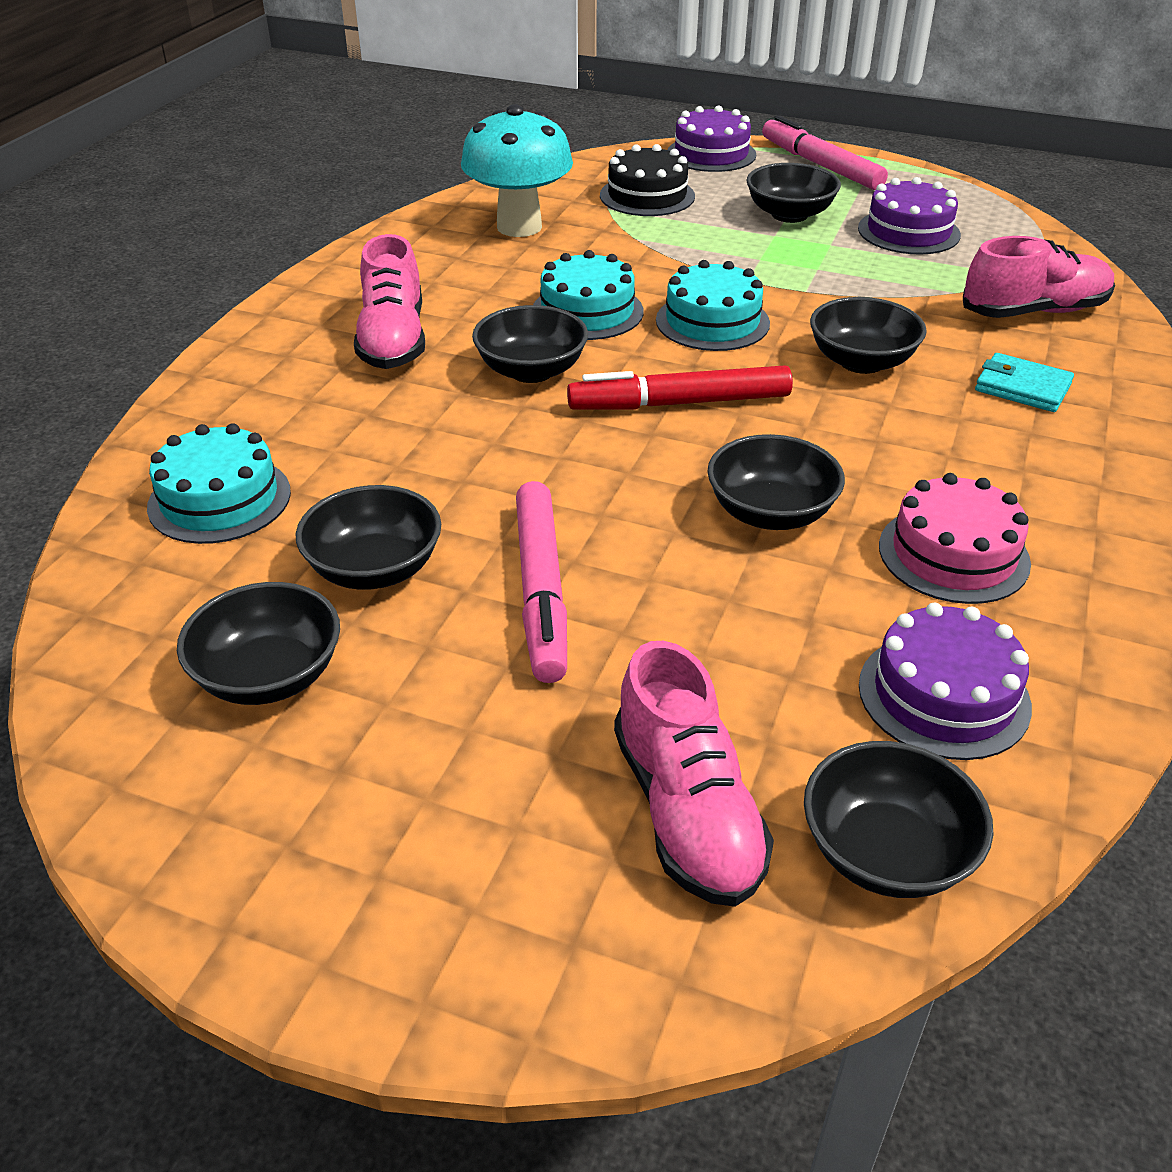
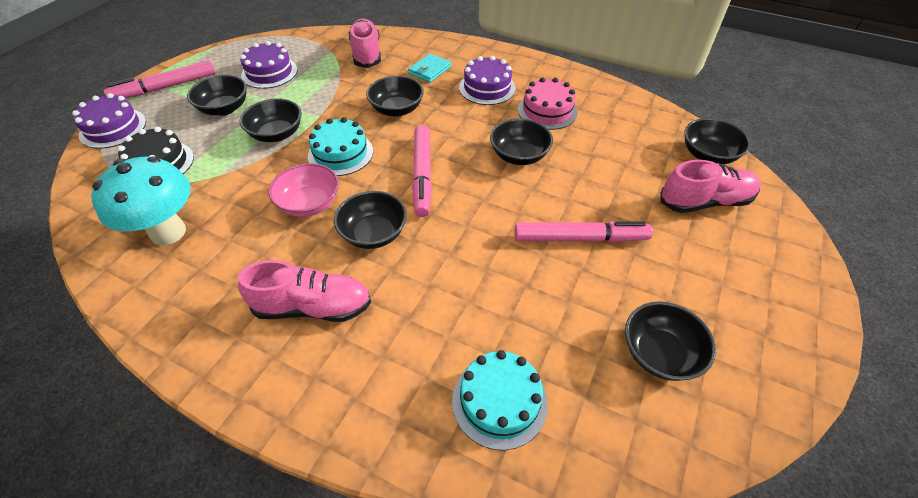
camera: 85 degrees left, 10 degrees up
black bowl [296,485,441,590] -> black bowl moved to [240,98,302,142]
turquoise cake [533,250,644,340] -> pink bowl [268,163,339,217]
red marker [567,365,793,410] -> pink marker [412,125,432,217]
purple cake [859,603,1032,760] -> purple cake moved to [459,56,516,105]

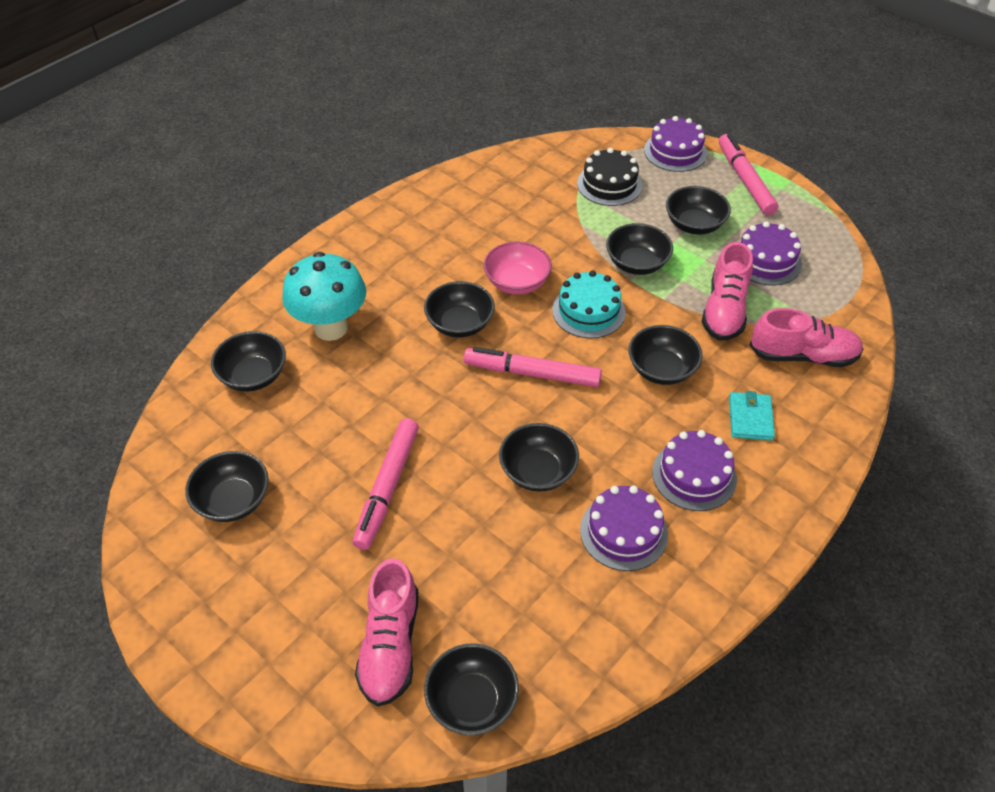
camera: 105 degrees right, 0 degrees up
turquoise mushroom [91,156,191,246] -> turquoise mushroom moved to [282,252,366,341]
pink shoe [238,260,371,322] -> pink shoe moved to [701,242,753,341]
turquoise wallet [408,54,451,83] -> turquoise wallet turned 45 degrees clockwise [729,391,775,441]
turquoise cake [452,350,548,450] -> black bowl [211,331,286,392]
pink cake [518,77,577,130] -> purple cake [580,485,668,571]

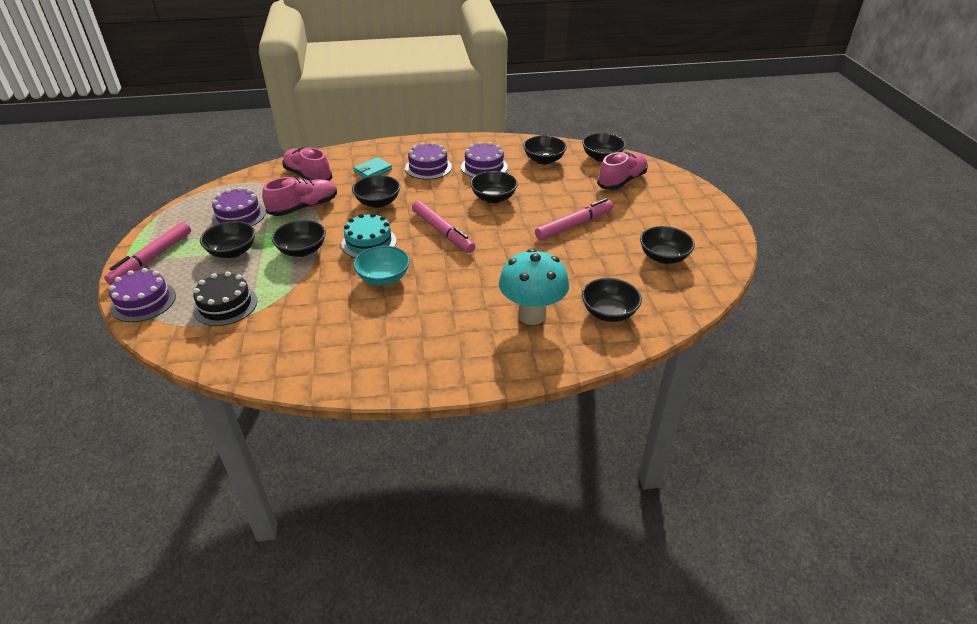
camera: 140 degrees left, 10 degrees down
black bowl [424,281,495,337] -> black bowl moved to [523,135,567,165]
pink bowl [484,241,552,295] -> turquoise bowl [353,246,410,286]

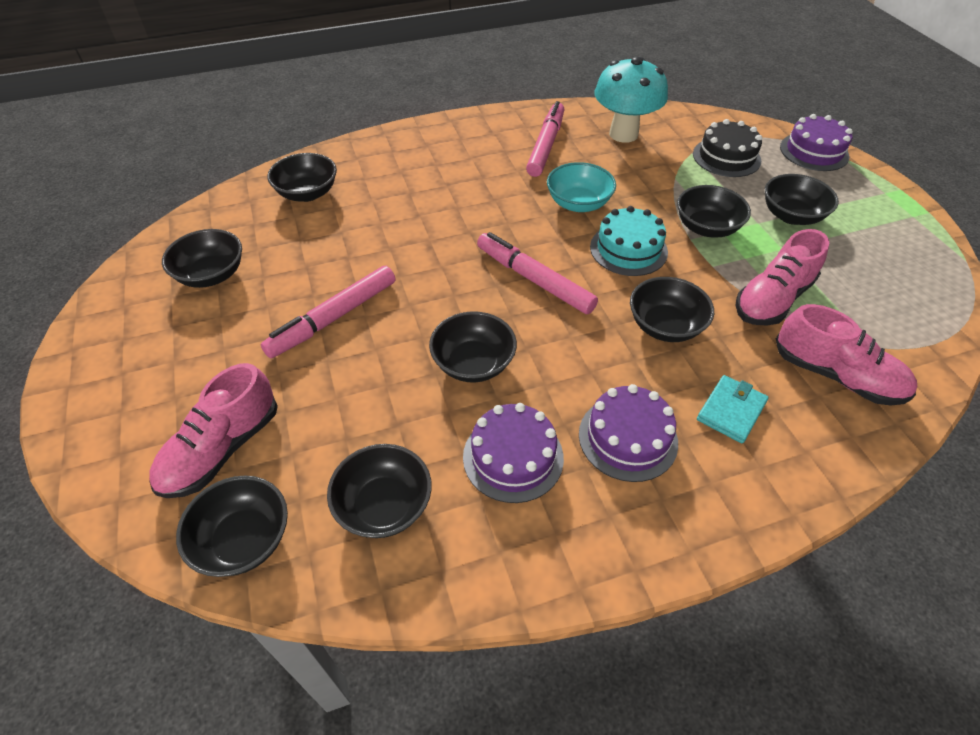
camera: 170 degrees right, 10 degrees up
pink marker [104,222,191,285] -> pink marker moved to [526,101,564,177]
purple cake [212,187,266,226] -> none
turquoise mushroom [499,249,569,325] -> turquoise mushroom moved to [594,57,668,143]

